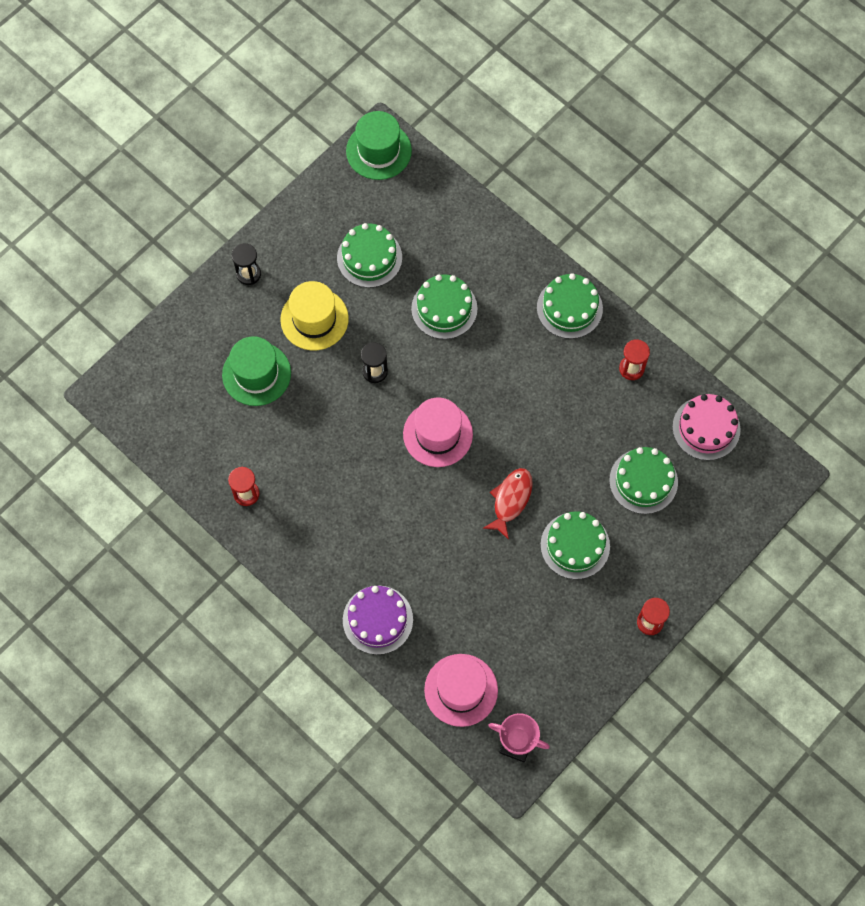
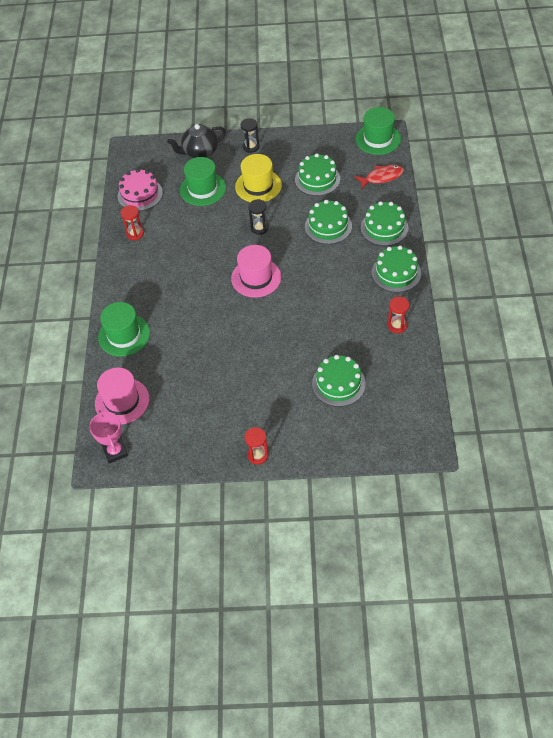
camera: 50 degrees right, 15 degrees down
purple cake [343,586,413,655] -> green hat [98,302,150,357]
red fish [483,468,533,540] -> red fish moved to [354,165,404,189]
green cake [541,511,610,579] -> green cake moved to [361,201,408,246]
pink cake [672,394,741,460] -> pink cake moved to [118,169,163,211]
none -> black teapot [167,124,226,158]

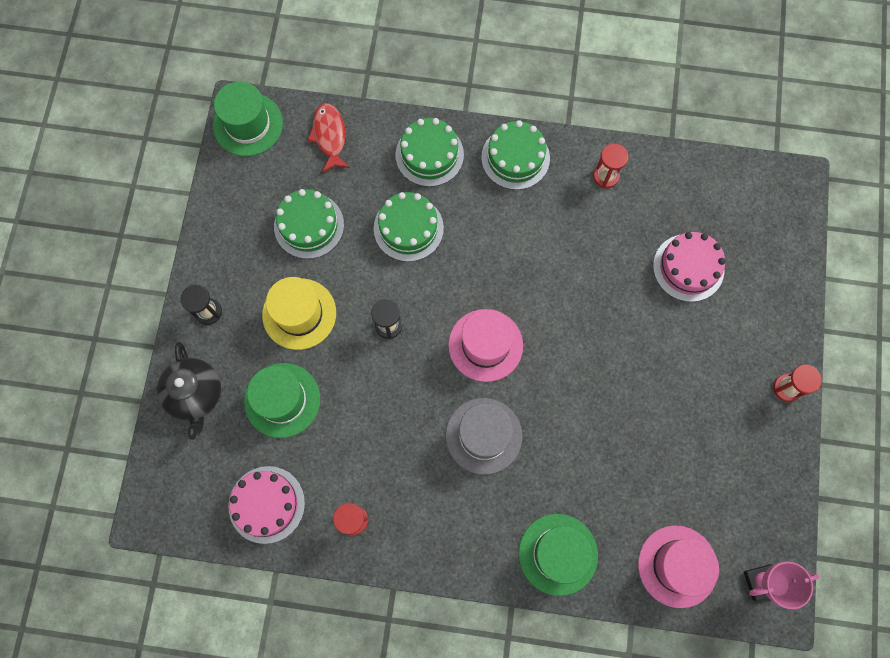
camera: 85 degrees left, 20 degrees up
green cake [312,355,366,407] -> pink cake [653,232,726,302]
none -> grey hat [446,398,522,475]

